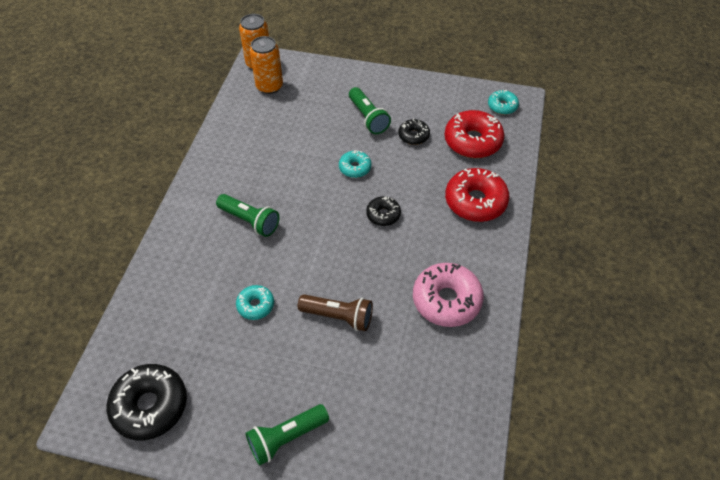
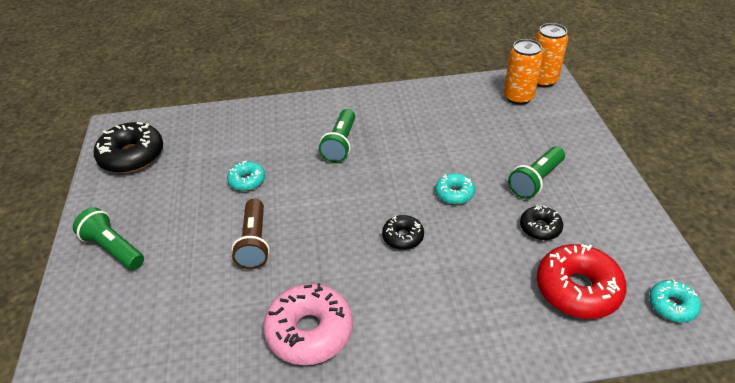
camera: 70 degrees right, 10 degrees down
red donut [445,168,509,222] -> none

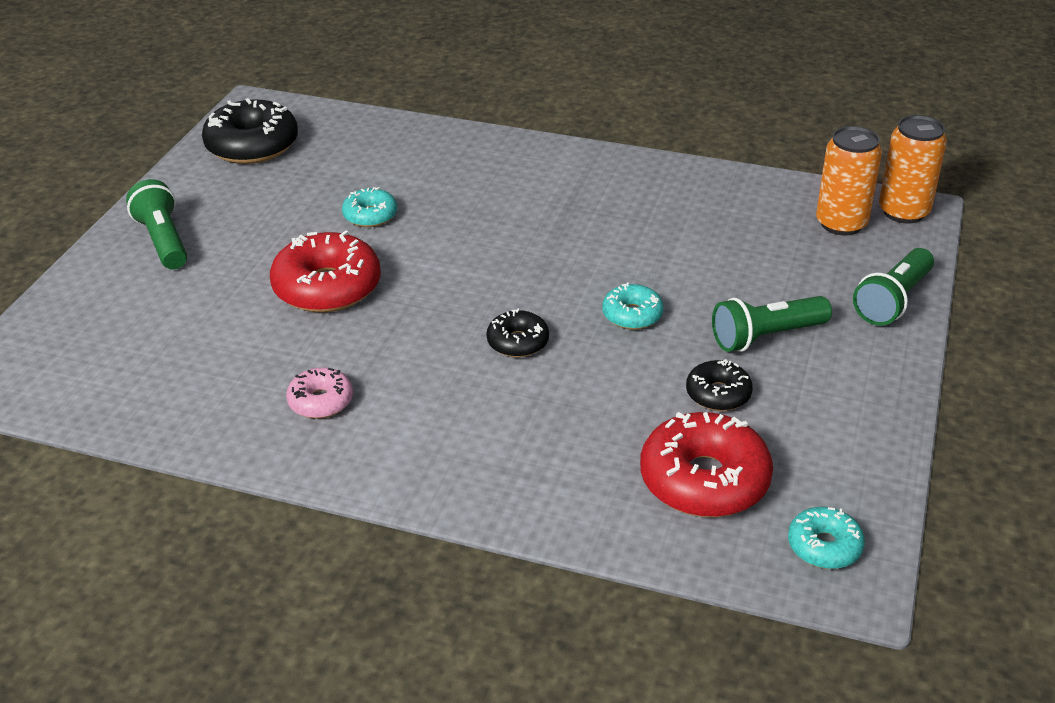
camera: 25 degrees right, 5 degrees down
brown flashlight [231,199,270,269] -> red donut [270,231,381,313]
pink donut [263,283,353,365] -> pink donut [286,368,353,418], size x0.54
green flashlight [319,109,355,163] -> green flashlight moved to [853,248,934,326]

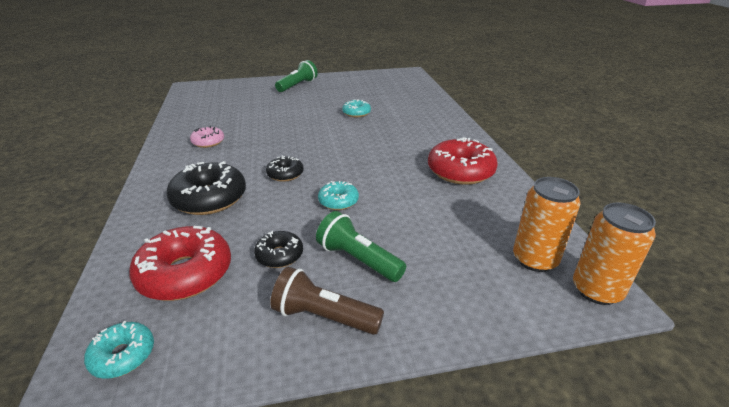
camera: 60 degrees right, 5 degrees down
black donut [202,98,298,164] -> black donut moved to [166,161,246,215]
red donut [270,231,381,313] -> red donut moved to [428,137,498,185]
green flashlight [853,248,934,326] -> none
none -> brown flashlight [270,267,384,335]

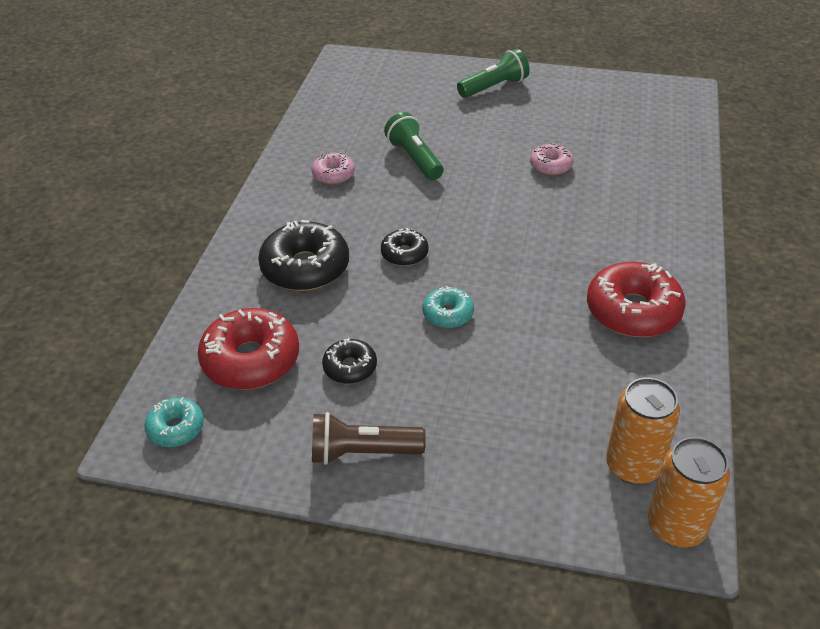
camera: 25 degrees right, 10 degrees up
brown flashlight [270,267,384,335] -> brown flashlight turned 45 degrees counterclockwise [312,412,426,465]
green flashlight [316,211,406,282] -> green flashlight moved to [384,112,444,180]
turquoise donut [342,99,371,117] -> pink donut [530,143,574,175]

